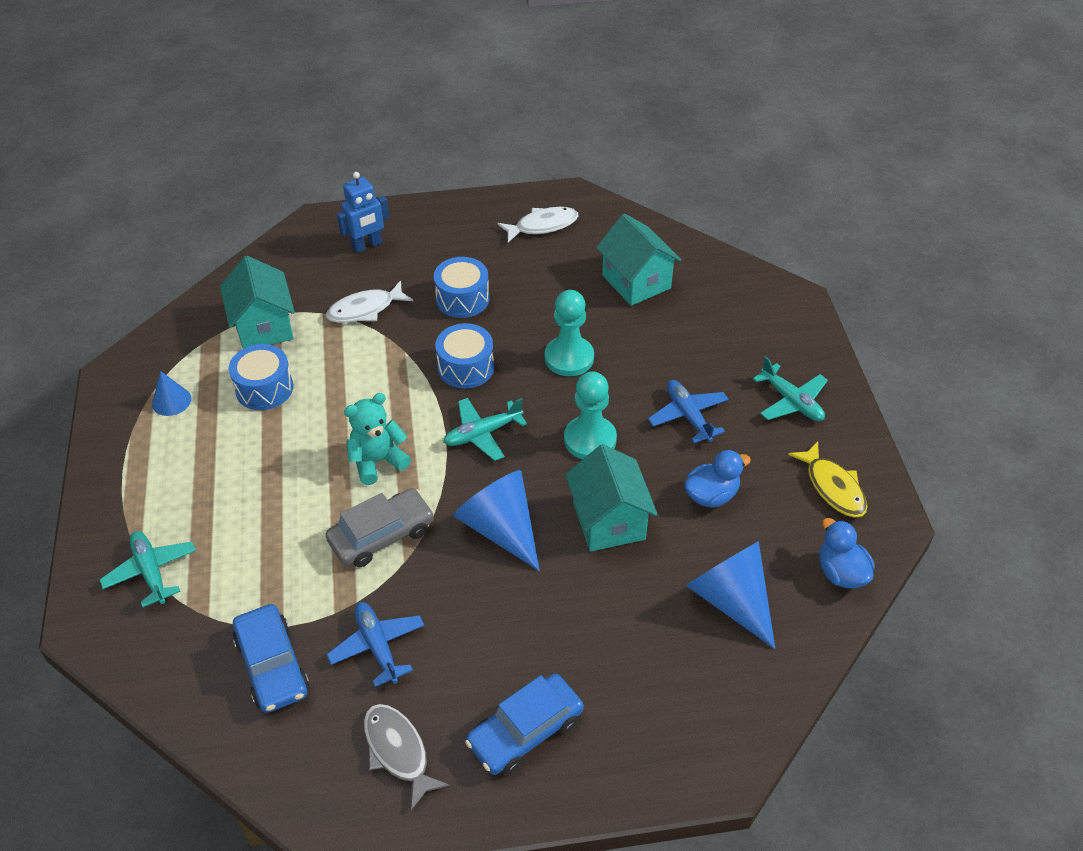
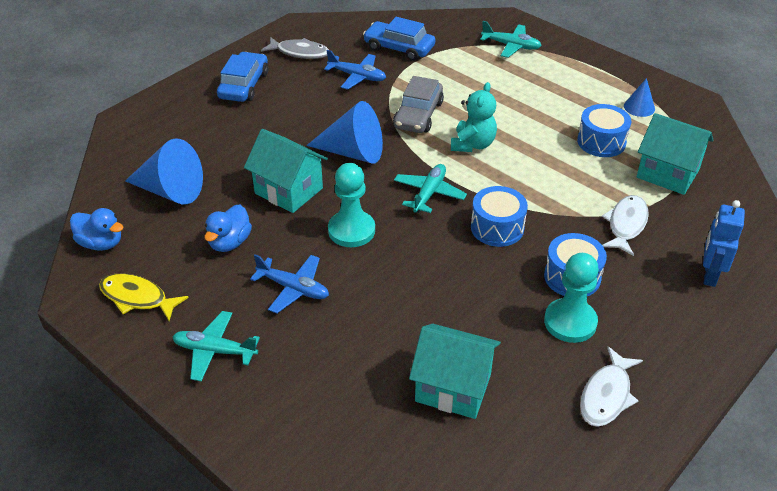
camera: 140 degrees right, 5 degrees down
turquoise pawn [545,290,594,376] -> turquoise pawn moved to [544,253,599,343]

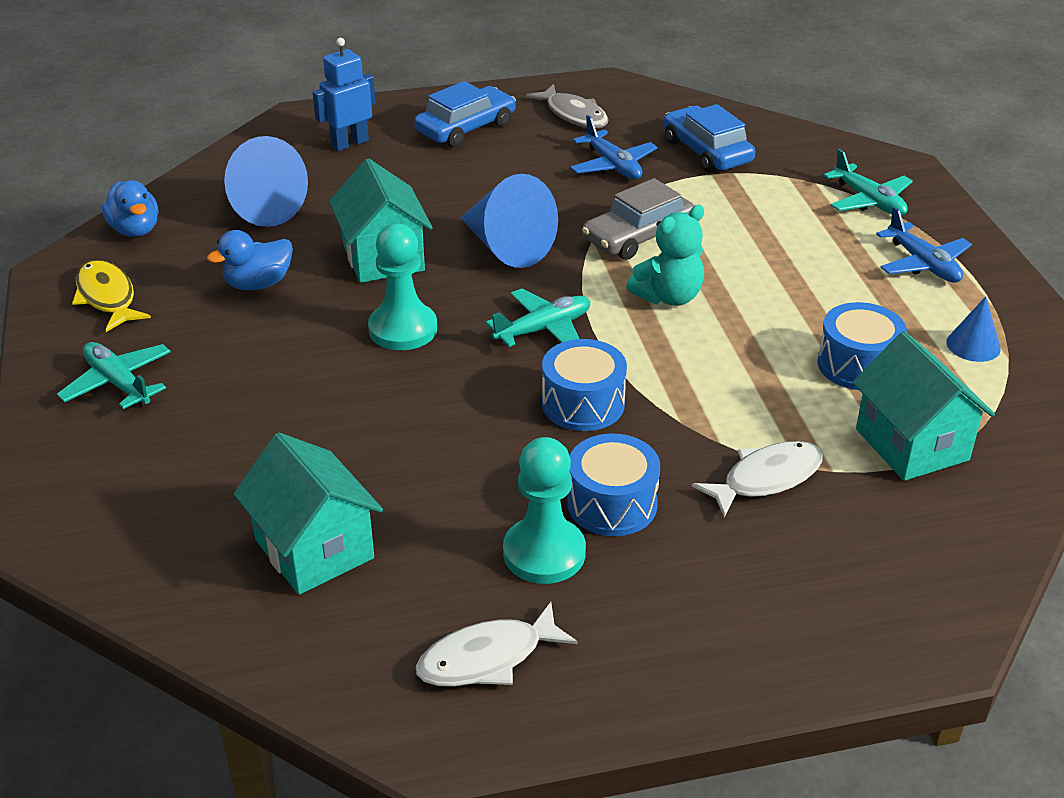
camera: 35 degrees right, 5 degrees down
blue plane [250,254,329,313] -> blue plane moved to [876,207,972,283]
blue robot [703,200,745,287] -> blue robot moved to [313,38,376,151]

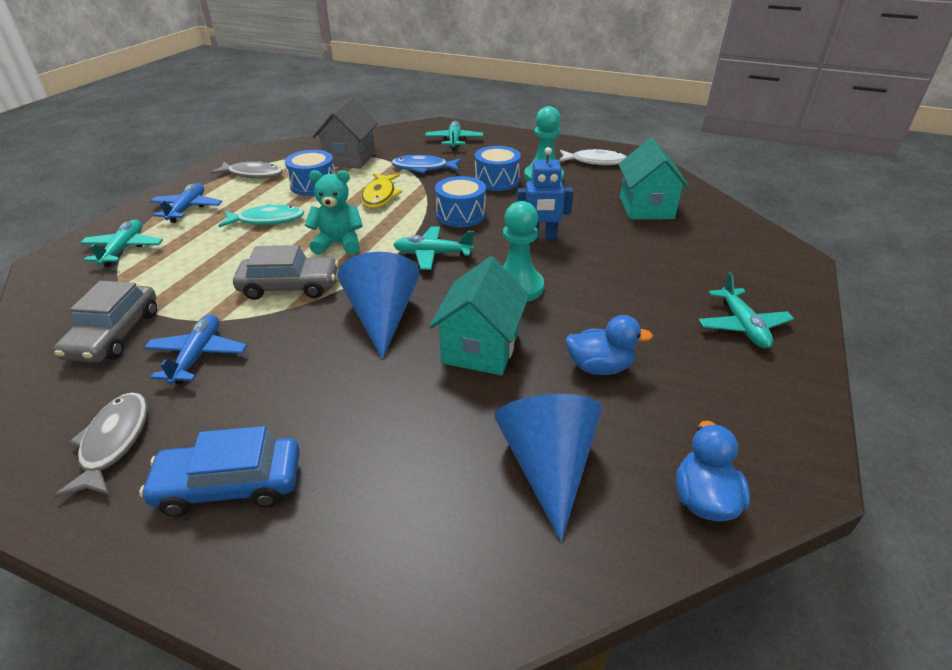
camera: 145 degrees left, 0 degrees up
yellow fish [72,260,151,332] -> yellow fish moved to [361,173,402,208]
blue robot [313,38,376,151] -> blue robot moved to [517,147,574,240]
blue car [664,104,755,172] -> grey car [54,281,157,363]
white fish [692,441,823,518] -> blue fish [391,155,461,173]
turquoise house [852,332,995,481] -> grey house [313,97,378,169]
blue cone [946,296,1001,362] -> grey fish [210,161,283,179]
none -> turquoise fish [219,204,304,227]
none -> turquoise plane [425,121,483,150]

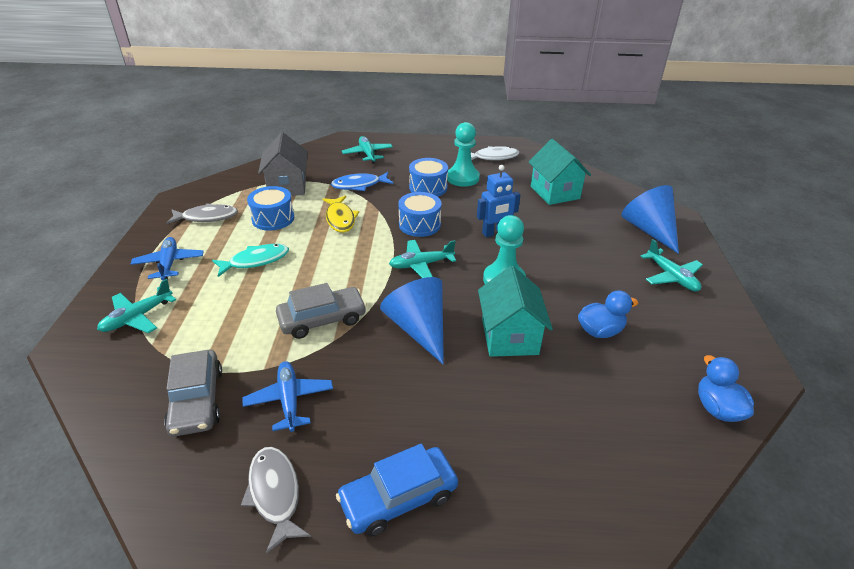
camera: 20 degrees left, 0 degrees up
turquoise plane [80,220,163,267] -> turquoise plane turned 120 degrees counterclockwise [97,279,176,333]
turquoise teddy bear [305,170,363,255] -> none
blue cone [494,394,602,542] -> blue cone moved to [621,185,679,254]

